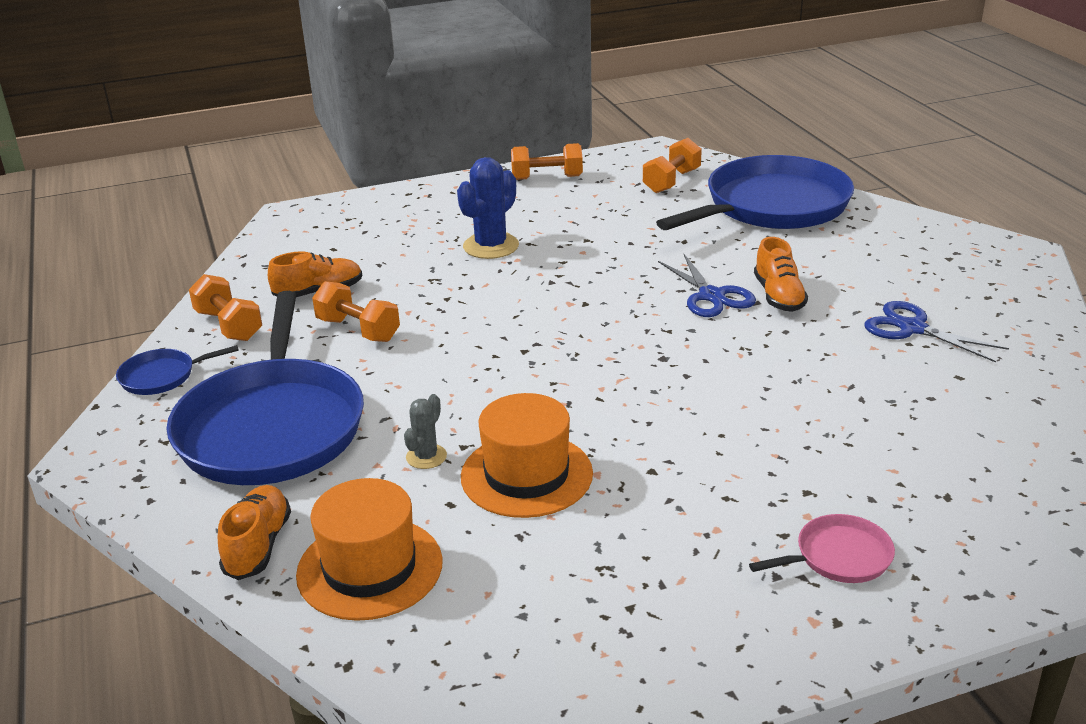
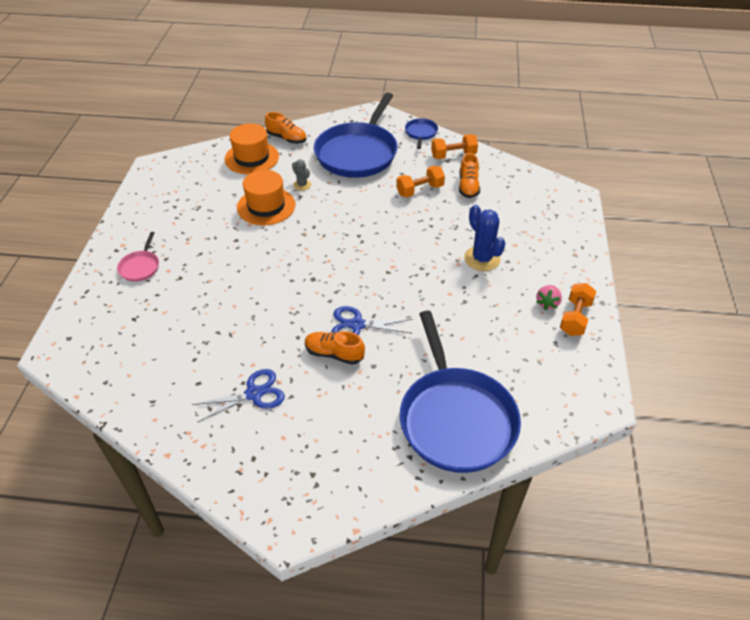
camera: 115 degrees right, 15 degrees up
blue pan [166,291,364,485] -> blue pan turned 90 degrees counterclockwise [314,93,398,178]
orange dumbbell [643,138,702,193] -> none
none -> pink strawberry [536,285,562,310]

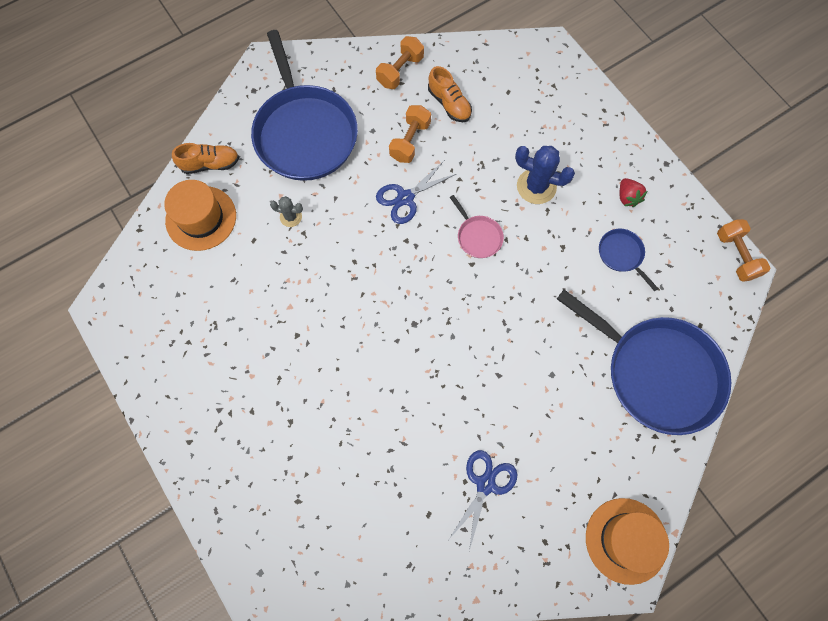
camera: 40 degrees left, 25 degrees up
pink pan [117,232,159,282] -> pink pan moved to [450,195,504,258]
orange hat [237,170,295,225] -> orange hat moved to [586,498,669,585]
orange shoe [305,331,365,365] -> none
blue scissors [331,306,413,335] -> blue scissors moved to [376,161,456,224]
blue pan [405,118,438,149] -> blue pan moved to [599,229,659,291]
pink strawberry [536,285,562,310] -> red strawberry [620,178,647,207]
orange dumbbell [560,283,596,336] -> orange dumbbell moved to [717,219,770,282]

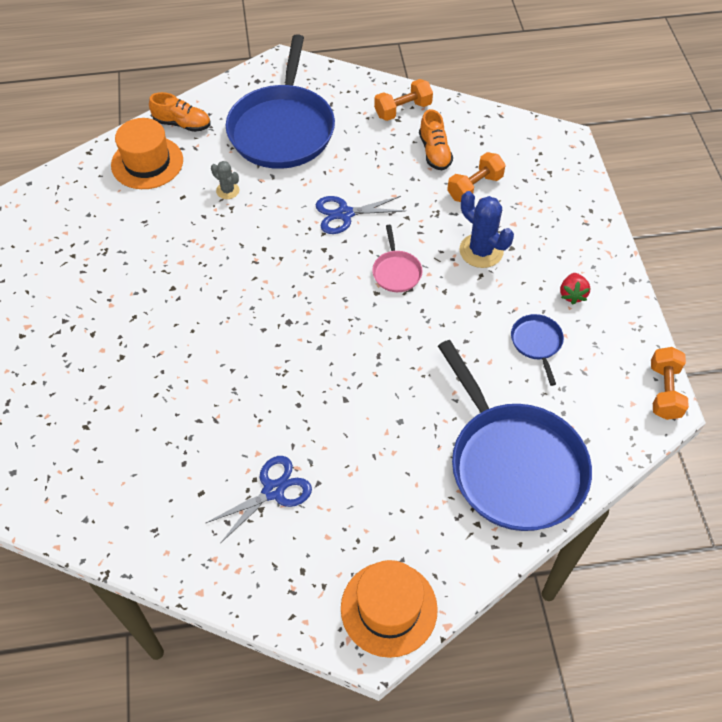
camera: 25 degrees right, 15 degrees down
orange dumbbell [389,105,431,163] -> orange dumbbell moved to [447,152,506,202]

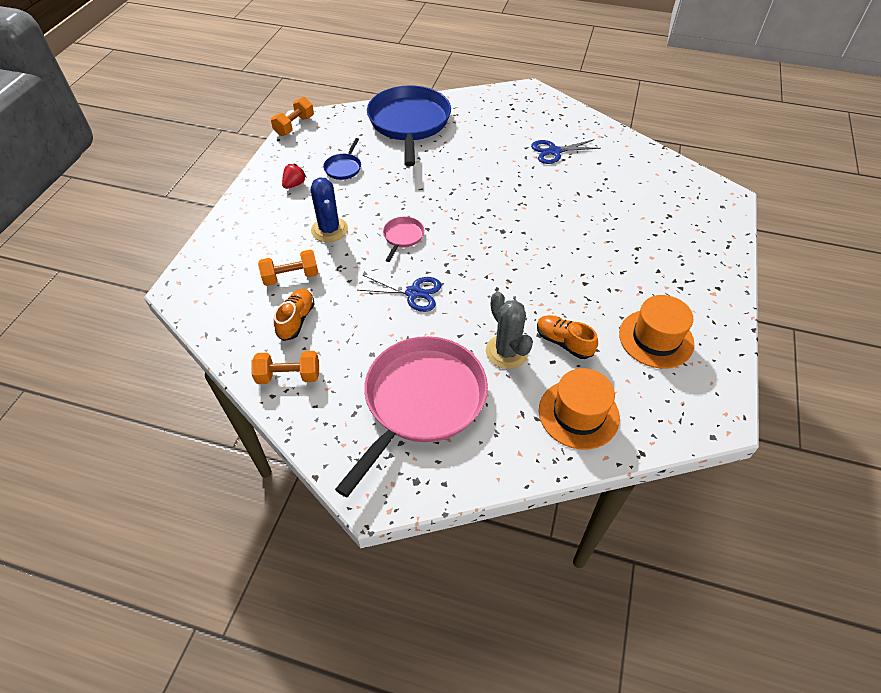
camera: 155 degrees left, 5 degrees down
orange shoe [149,92,211,132] -> orange shoe moved to [537,315,598,359]
grey cactus [211,161,239,199] -> grey cactus [486,292,533,369], size x1.81
blue pan [226,34,335,169] -> pink pan [335,336,488,498]
orange hat [341,560,438,658] -> orange hat moved to [619,295,694,369]

